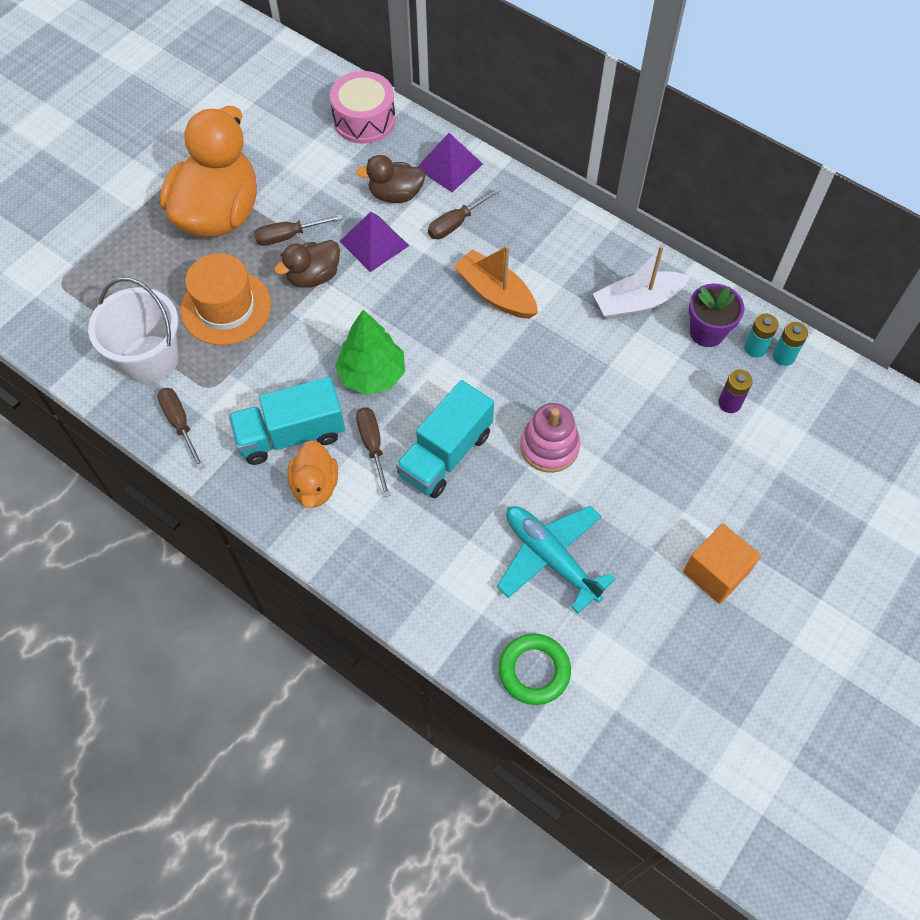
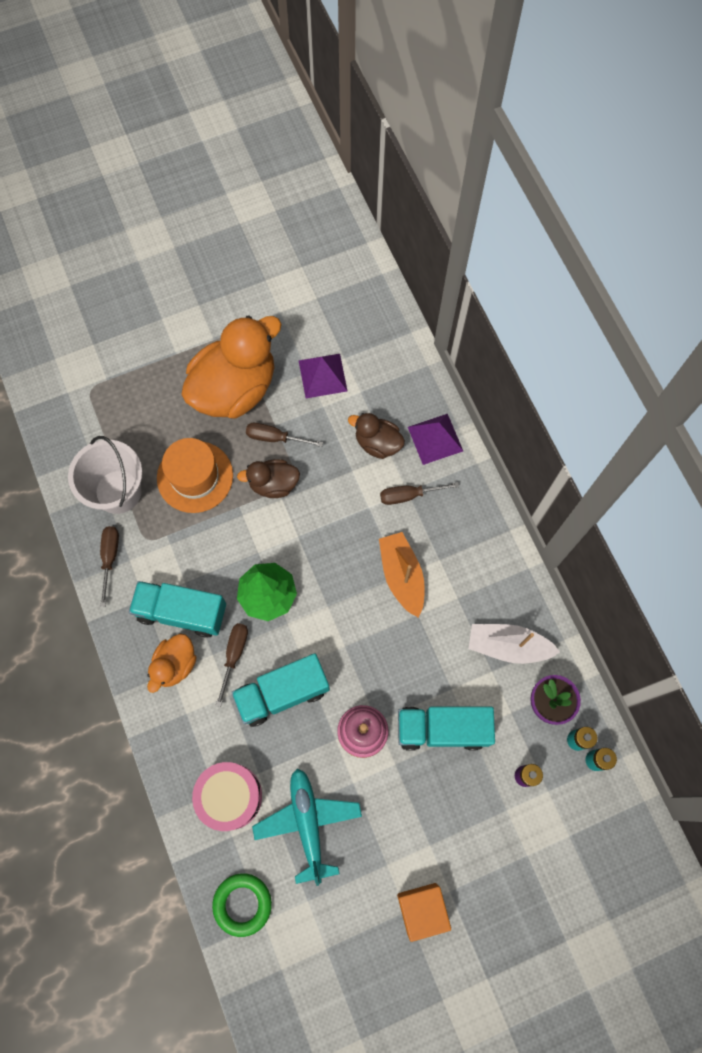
camera: 30 degrees right, 10 degrees up
pink drum [330,71,395,144] -> pink drum moved to [192,762,262,831]
purple pyramid [339,212,409,272] -> purple pyramid moved to [299,354,347,398]
none -> turquoise truck [398,707,495,751]

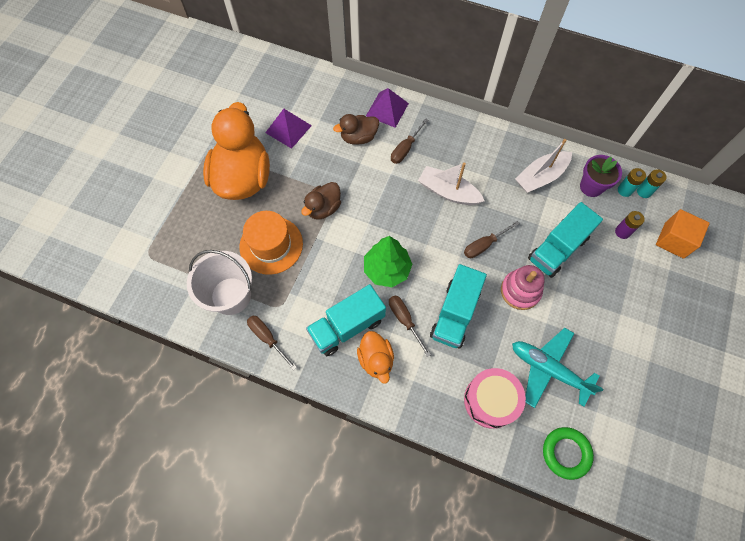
camera: 45 degrees left, 5 degrees down
brown screwdriver [246,423,323,447] -> brown screwdriver moved to [464,221,520,258]
orange boat [379,532,425,618] -> white boat [418,162,485,205]
orange cube [397,883,451,942] -> orange cube moved to [656,209,710,259]

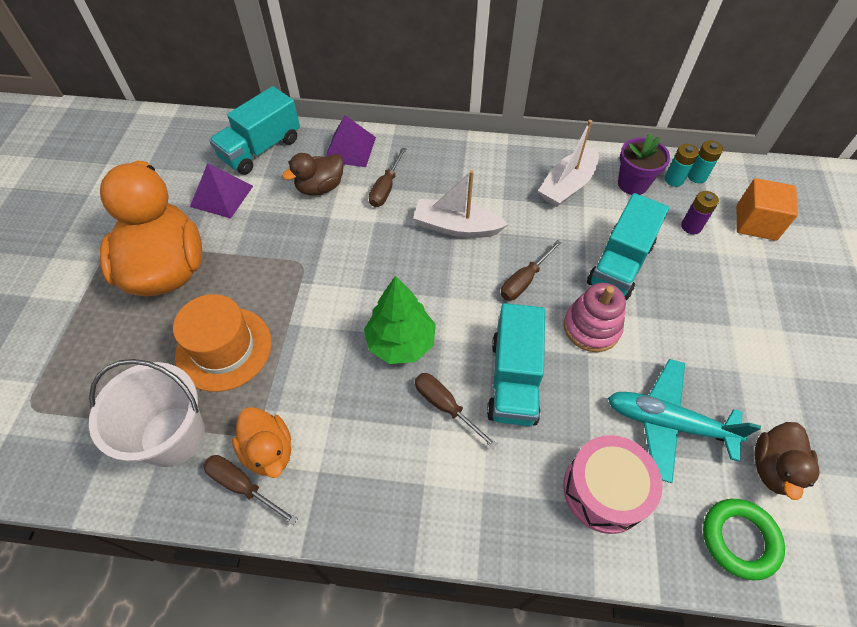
camera: 15 degrees left, 10 degrees down
brown duck [301,182,341,220] -> brown duck moved to [754,422,819,500]
turquoise truck [306,284,386,356] -> turquoise truck moved to [209,86,300,175]
orange duck [357,331,394,384] -> orange duck moved to [232,407,291,478]

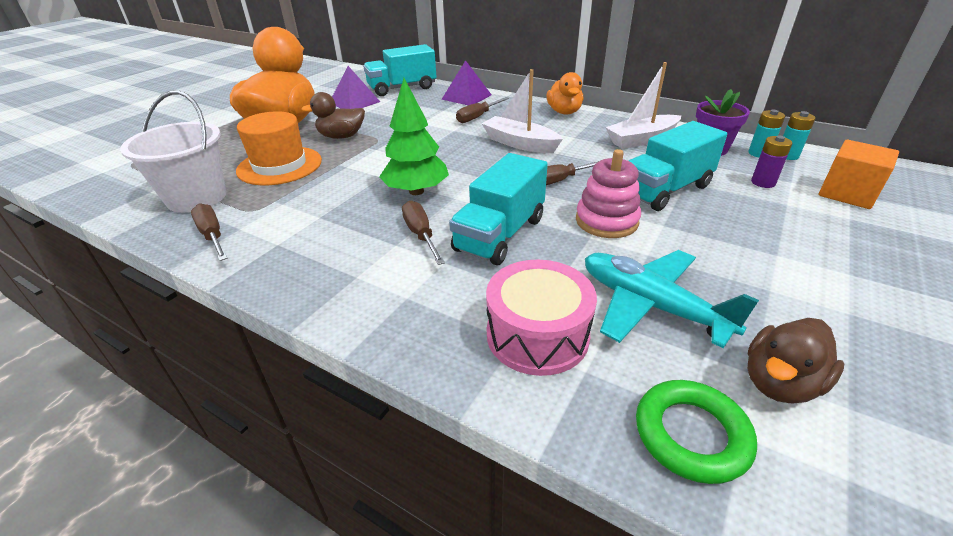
camera: 25 degrees right, 20 degrees down
orange duck [232,407,291,478] -> orange duck moved to [547,72,583,114]
brown duck [282,153,344,196] -> brown duck moved to [301,92,365,139]

